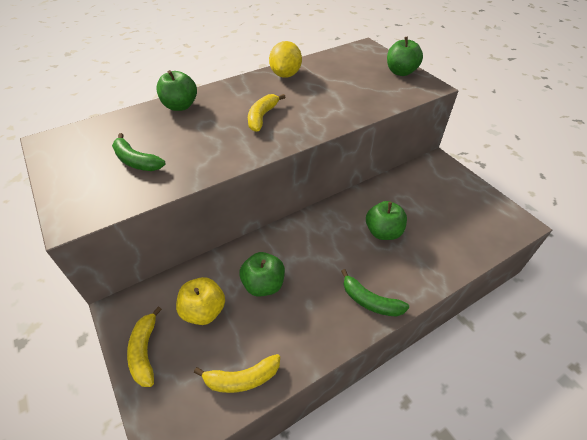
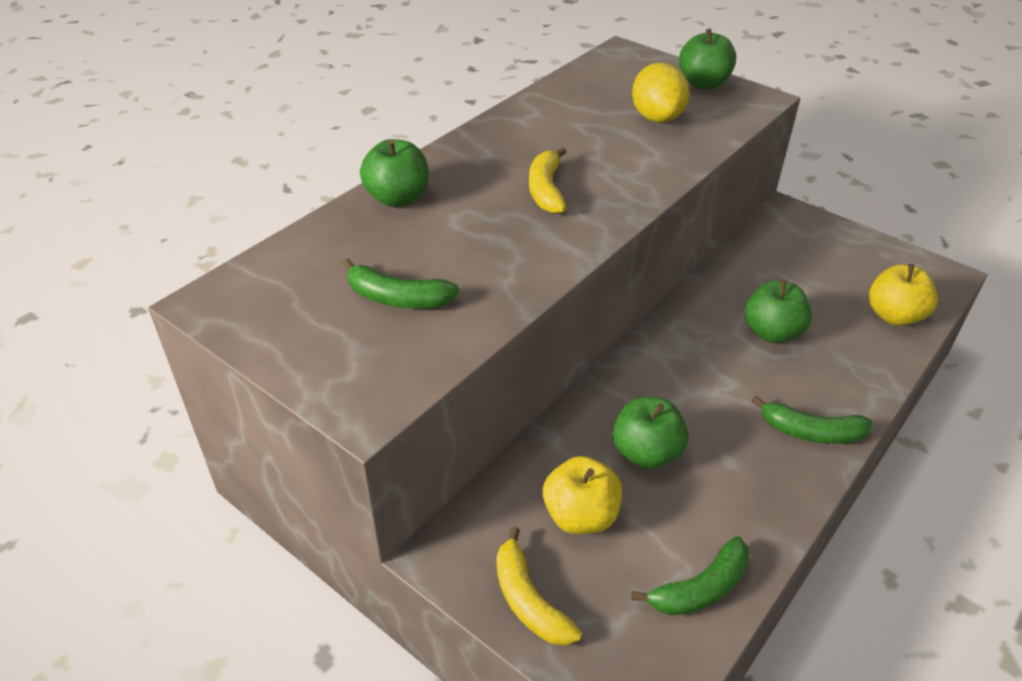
camera: 20 degrees left, 5 degrees down
yellow banana [194,354,280,393] -> green banana [631,536,749,616]
yellow lemon [269,41,302,78] -> yellow lemon moved to [632,63,689,123]
none -> yellow apple [869,264,938,326]

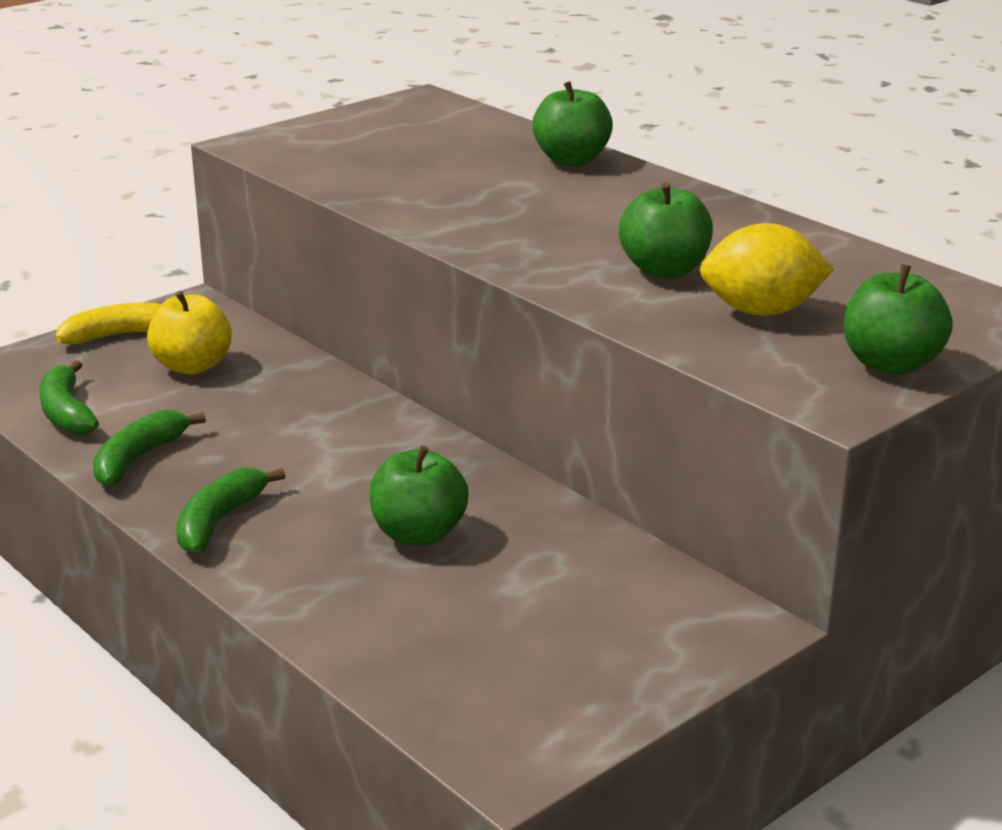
camera: 100 degrees right, 15 degrees down
green banana [342,258,460,309] -> green banana moved to [93,410,206,487]
yellow banana [529,147,567,214] -> none
green apple [613,397,688,469] -> green apple moved to [619,182,713,278]
yellow apple [869,264,938,326] -> none

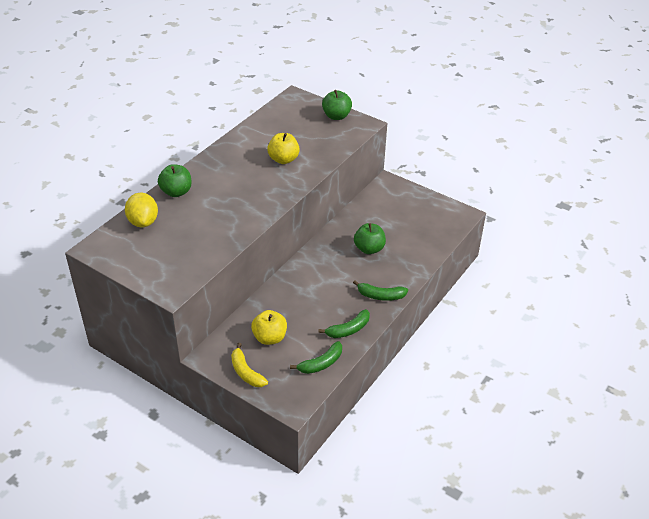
camera: 105 degrees left, 15 degrees up
green banana [93,410,206,487] -> green banana turned 45 degrees counterclockwise [318,309,370,338]
green apple [619,182,713,278] -> yellow apple [267,133,300,164]
yellow lemon [700,223,834,316] -> yellow lemon moved to [125,193,158,228]

